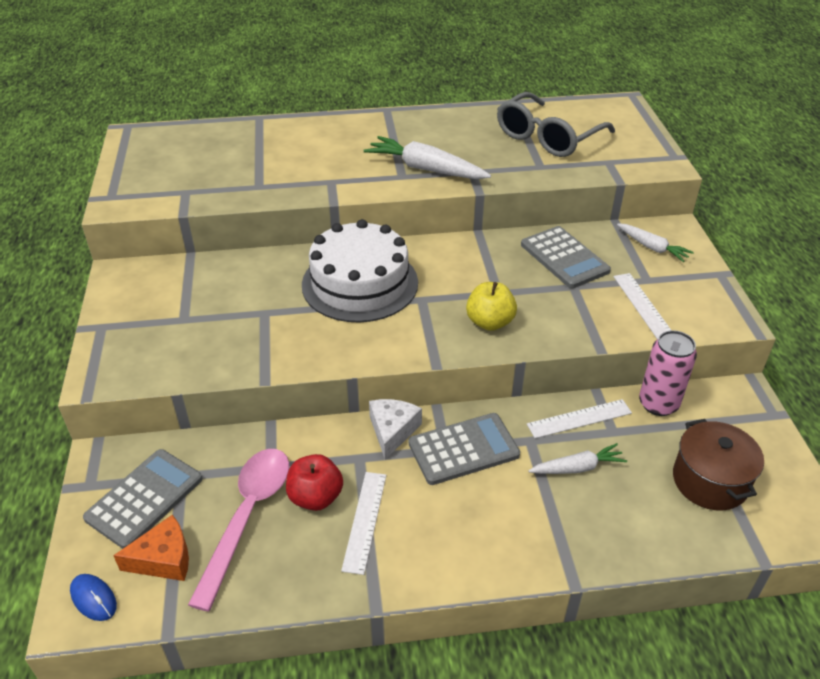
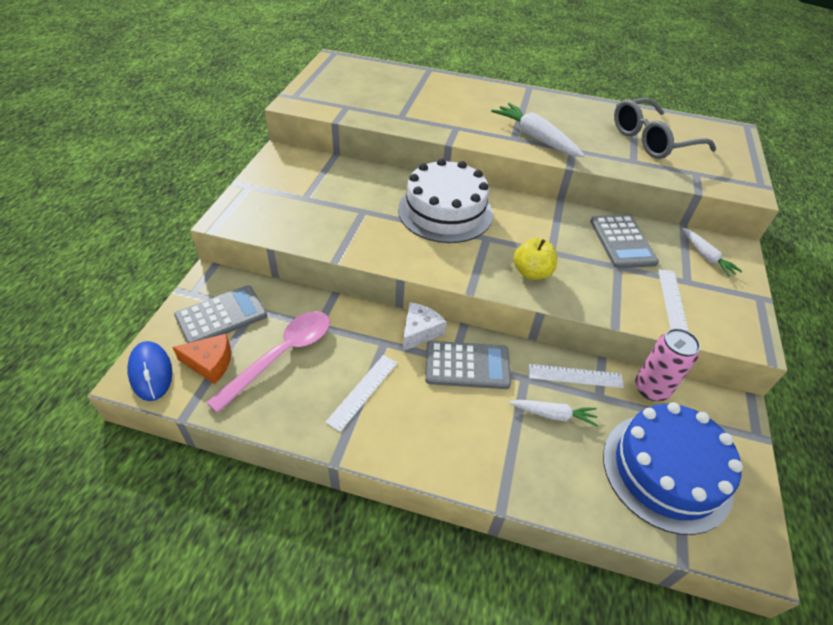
camera: 20 degrees right, 5 degrees up
blue mouse [70,574,117,621] -> blue mouse [127,341,172,401], size x1.55
red apple [286,454,343,511] -> none
brown pot [673,419,764,511] -> blue cake [603,402,743,535]

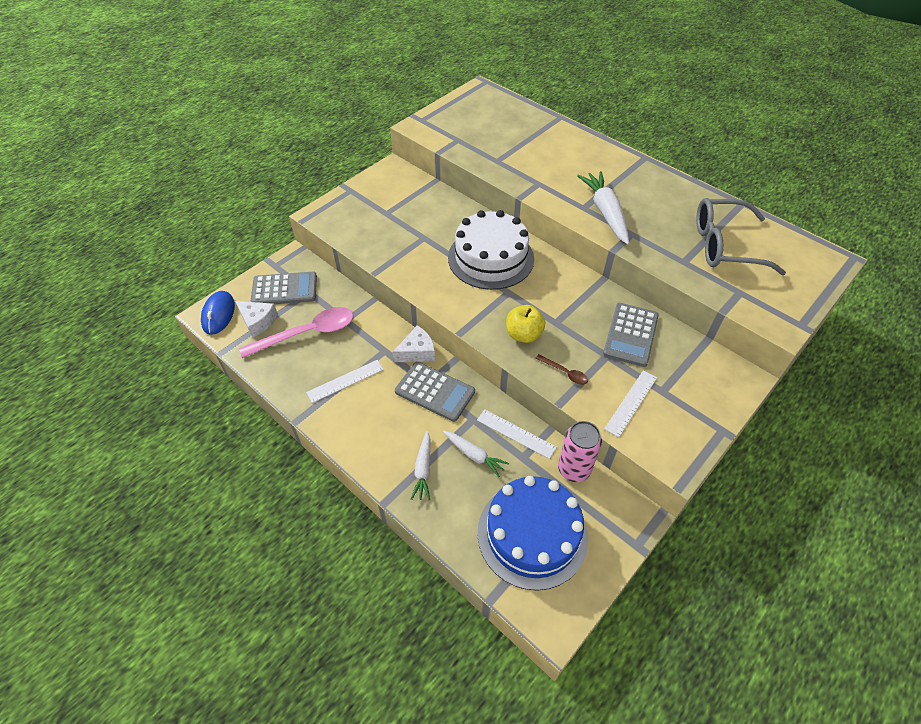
camera: 30 degrees right, 5 degrees up
orange cheese [172,334,231,384] -> white cheese [235,301,278,338]
white carrot [682,228,743,277] -> white carrot moved to [411,431,430,500]
none -> brown spoon [535,354,588,385]

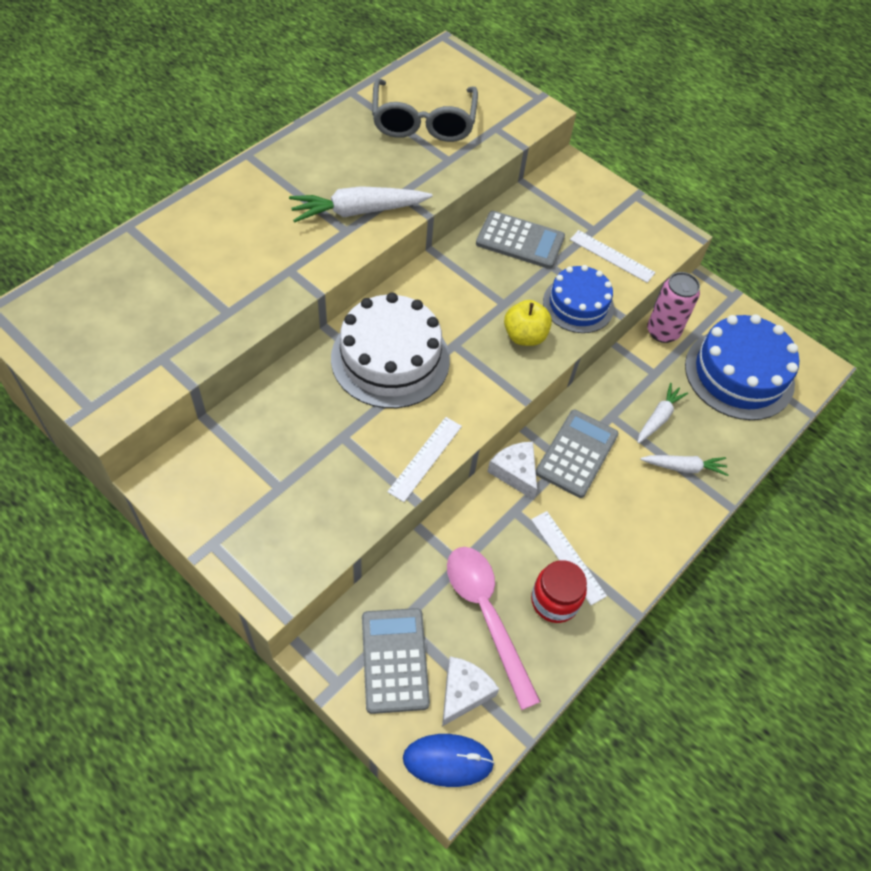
camera: 95 degrees left, 5 degrees up
white ruler [477,409,557,459] -> white ruler moved to [387,417,462,502]
brown spoon [535,354,588,385] -> blue cake [543,265,614,333]
none -> red jar [531,560,587,623]

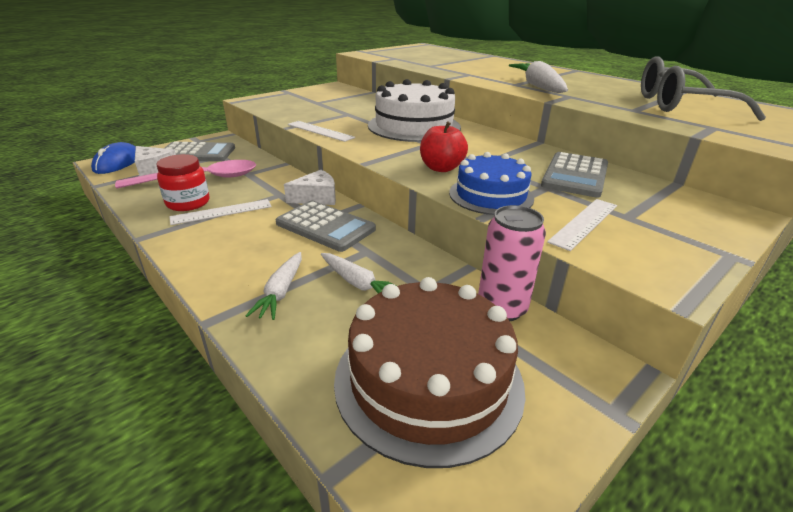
camera: 100 degrees right, 25 degrees down
yellow apple [504,300,552,346] -> red apple [420,121,468,172]
blue cake [685,314,799,420] -> brown cake [334,277,526,468]

